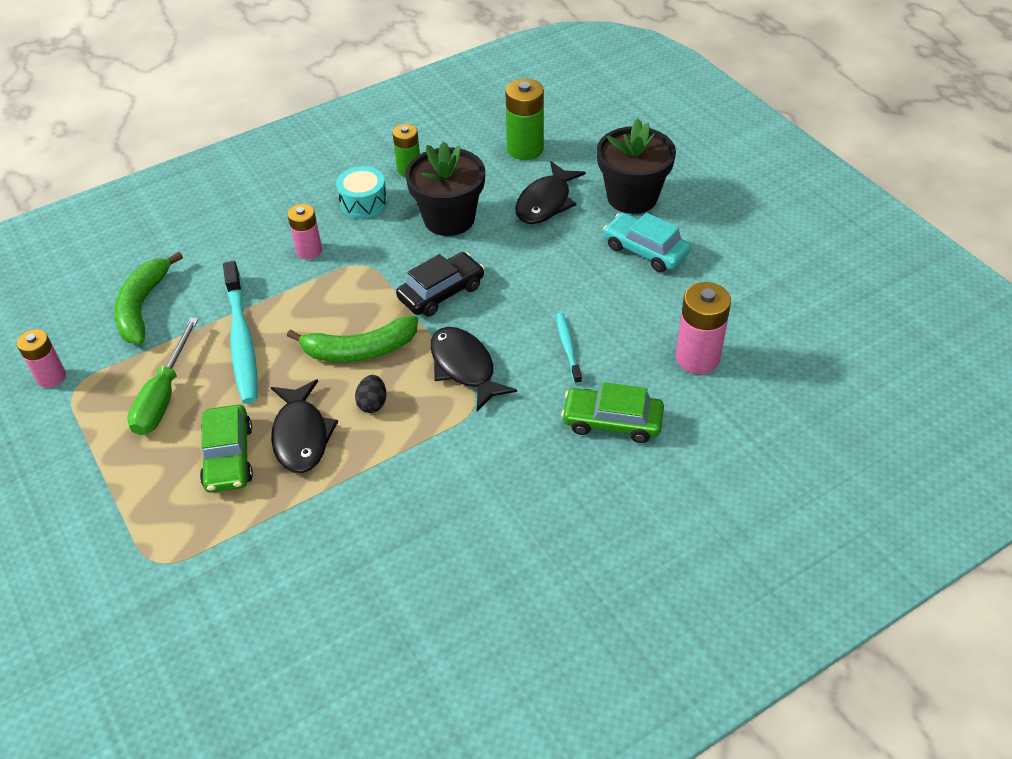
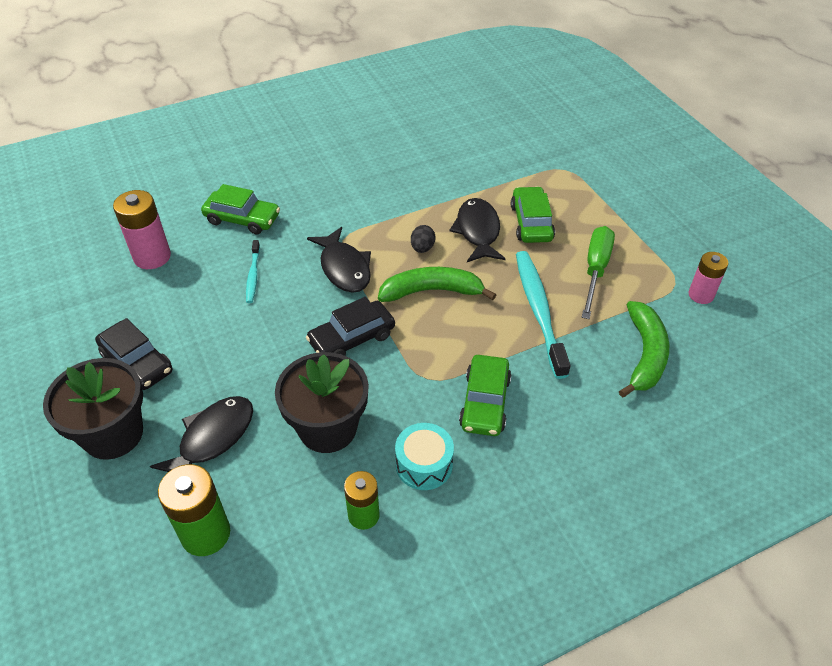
camera: 175 degrees left, 0 degrees up
pink battery [287,204,322,260] -> green car [459,355,511,436]
turquoise car [603,213,691,272] -> black car [95,318,172,390]

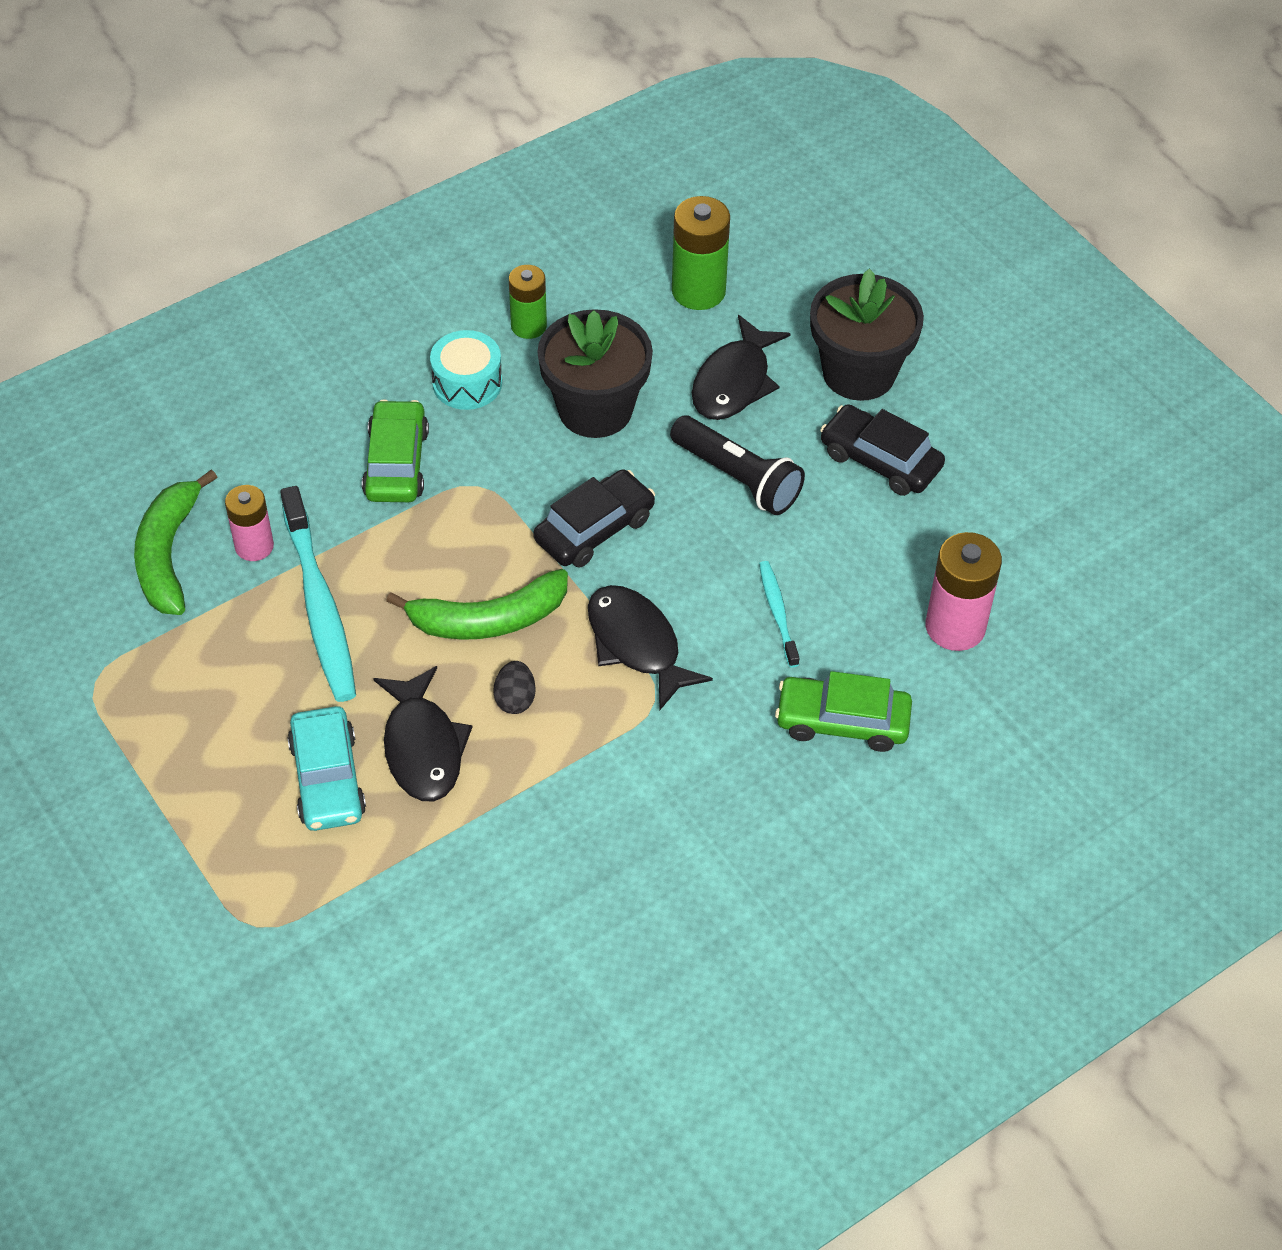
camera: 170 degrees right, 5 degrees up
green car [511,186,555,243] -> turquoise car [287,706,366,831]
green screwdriver [582,226,615,319] -> none
pink battery [688,252,728,304] -> pink battery moved to [225,485,274,561]
none -> black flashlight [670,415,805,515]

